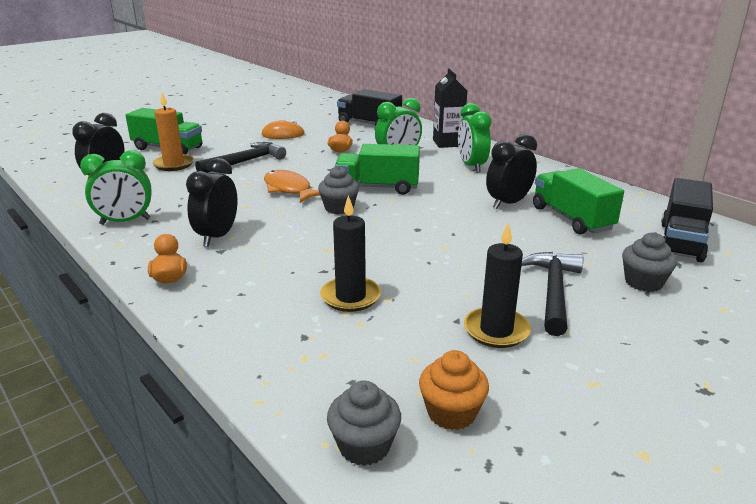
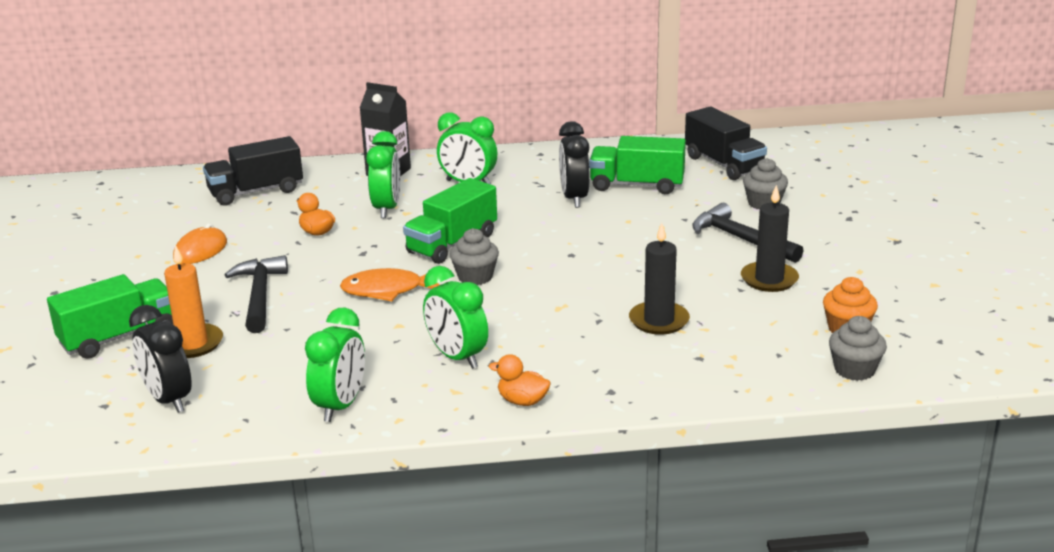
camera: 55 degrees left, 0 degrees up
black clock [186,158,237,247] -> green clock [423,266,488,369]

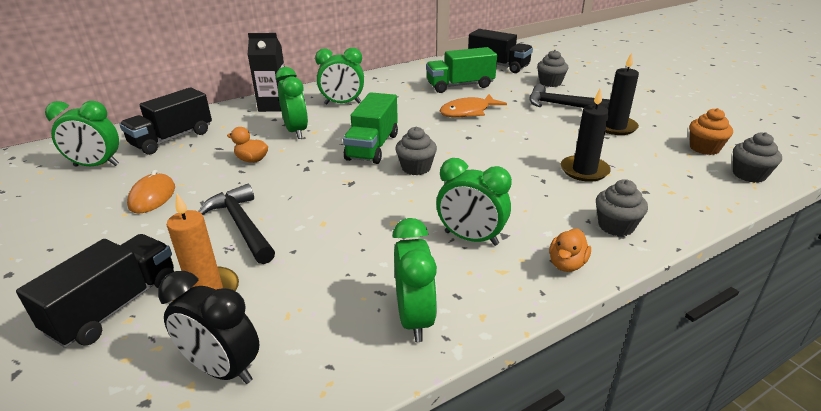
camera: 25 degrees left, 5 degrees up
green truck [47,274,173,359] -> black truck [16,234,175,348]
orange fish [340,268,440,301] -> orange fish moved to [440,94,507,118]
orange duck [489,354,551,406] -> orange duck turned 60 degrees counterclockwise [549,229,591,272]
black clock [559,121,590,208] -> none
none -> green clock [45,101,119,167]
none -> grey cupcake [596,179,648,237]

